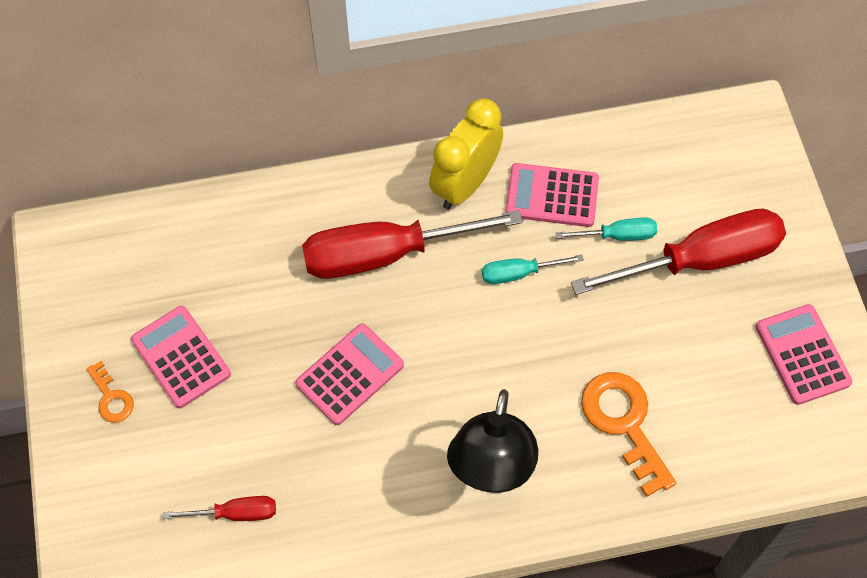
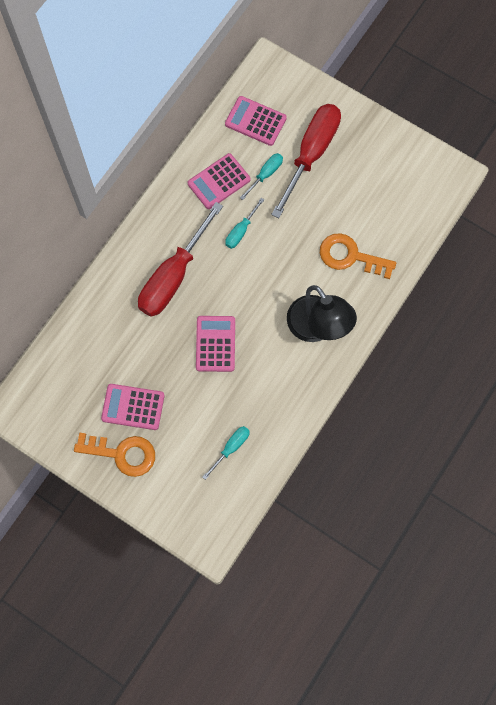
camera: 45 degrees left, 10 degrees up
orange key [86,360,134,423] -> orange key [74,433,155,477], size x1.89
red screwdriver [163,496,276,521] -> turquoise screwdriver [203,426,250,480]
yellow clock [429,99,503,209] -> none
pink calculator [756,304,853,405] -> pink calculator moved to [225,96,287,146]

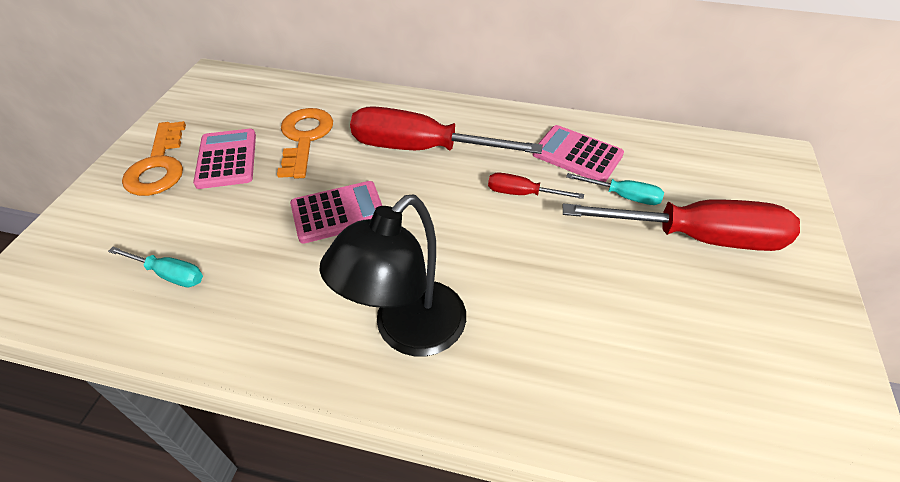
camera: 70 degrees right, 25 degrees down
pink calculator [225,96,287,146] -> none
turquoise screwdriver [225,198,265,249] -> red screwdriver [488,173,584,199]
orange key [320,233,396,279] -> orange key moved to [277,108,333,179]

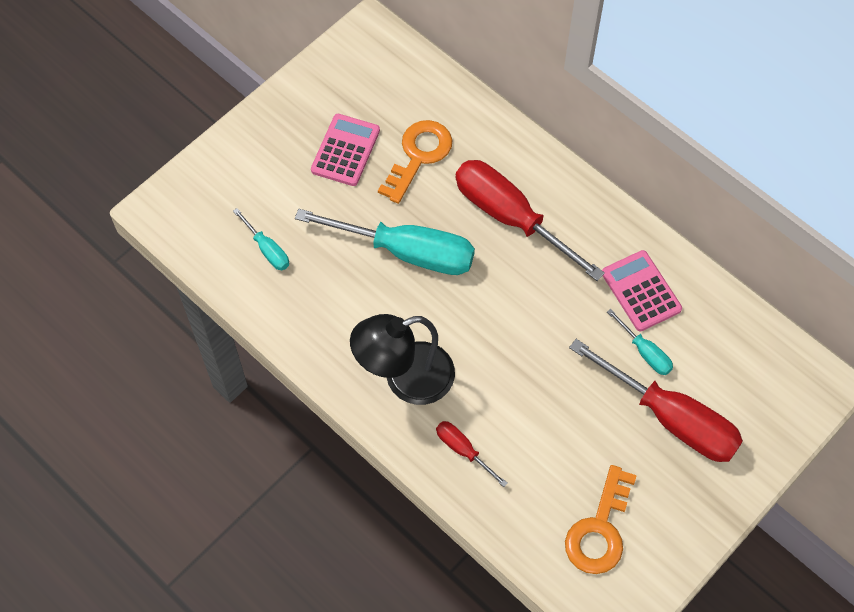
camera: 30 degrees right, 15 degrees up
orange key [122,121,186,196] -> orange key moved to [565,465,637,574]
pink calculator [290,181,382,244] -> turquoise screwdriver [295,209,475,275]
red screwdriver [488,173,584,199] -> red screwdriver moved to [436,421,508,487]

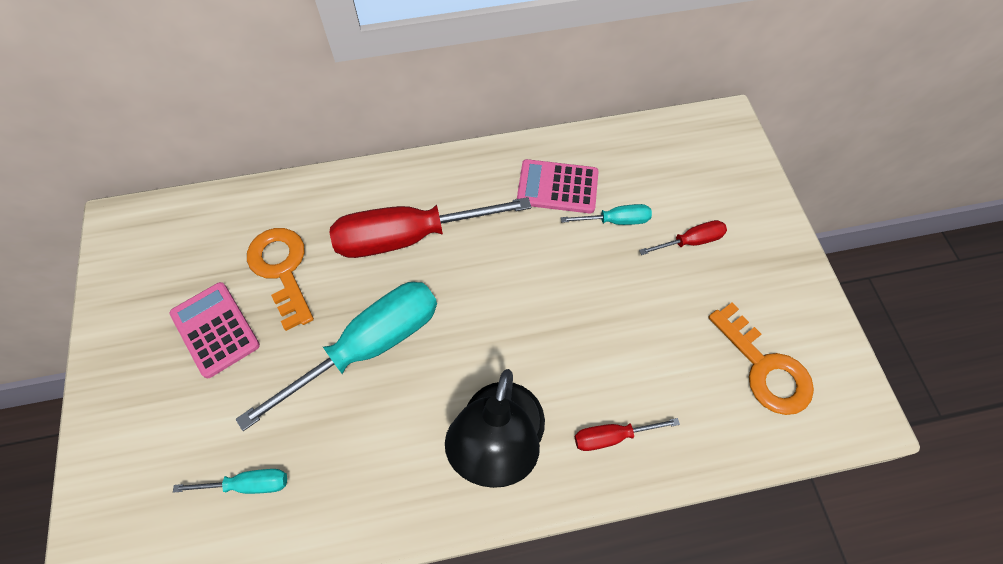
camera: 55 degrees left, 0 degrees up
red screwdriver [569,339,743,462] -> red screwdriver [639,220,727,255], size x0.46

